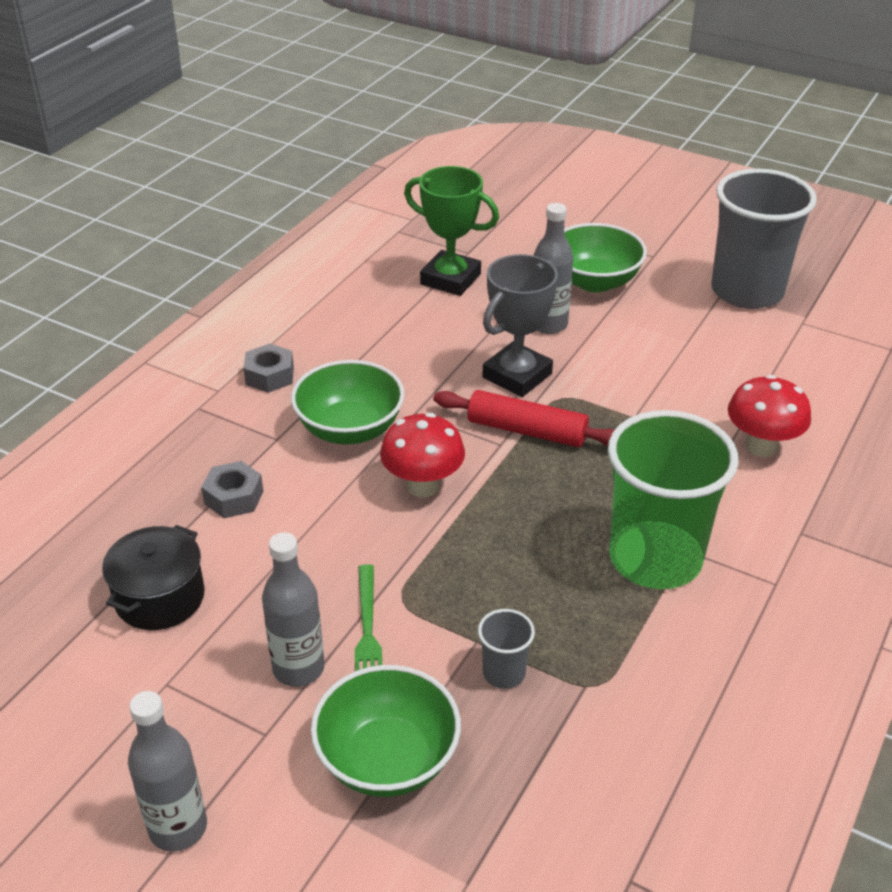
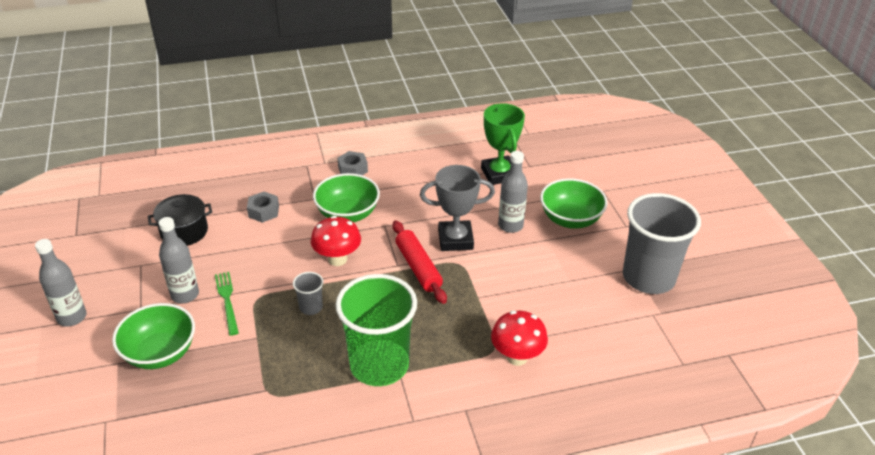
camera: 45 degrees right, 0 degrees up
green fork [355,564,382,671] -> green fork turned 120 degrees clockwise [215,272,239,336]
grey cup [478,609,535,689] -> grey cup moved to [293,272,324,315]

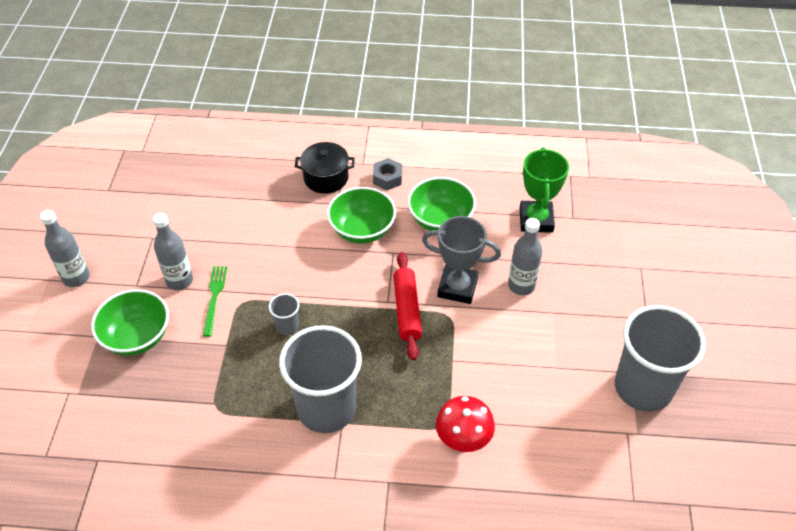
camera: 20 degrees right, 10 degrees up
black pot [148,194,212,246] -> black pot moved to [295,142,355,194]
grey nut [247,191,279,223] -> none
red mushroom [311,216,361,266] -> none
green cup [335,274,417,386] -> grey cup [279,325,362,433]
green bowl [540,178,608,229] -> green bowl moved to [407,177,476,231]

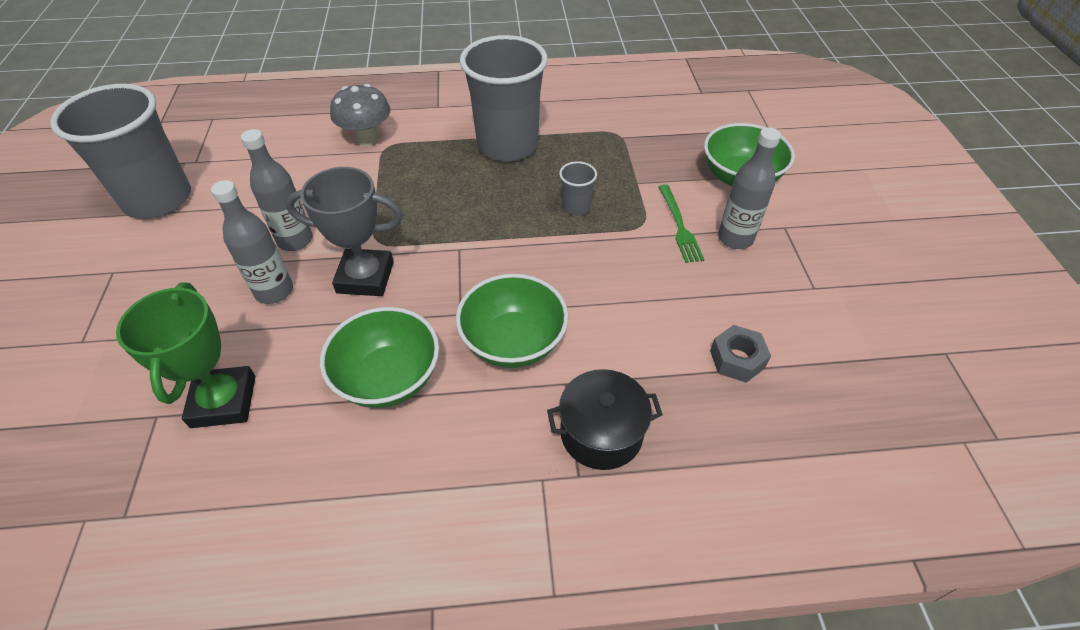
camera: 170 degrees right, 0 degrees up
grey bottle [40,210,90,287] -> grey bottle moved to [241,129,313,251]
grey nut [373,158,402,190] -> grey nut moved to [710,325,771,383]
red rolling pin [393,252,422,360] -> none
red mushroom [436,396,495,452] -> grey mushroom [330,84,390,146]

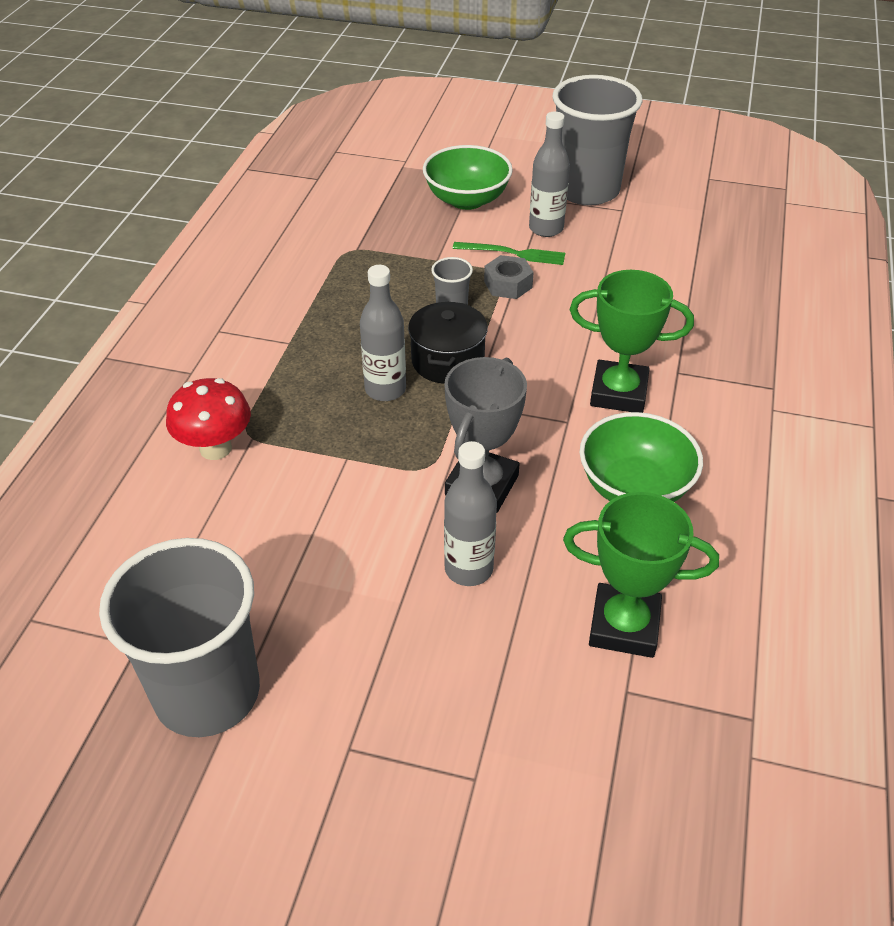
camera: 70 degrees left, 5 degrees down
grey bottle [241,129,313,251] -> grey bottle moved to [360,265,406,401]
grey mushroom [330,84,390,146] -> red mushroom [166,378,251,460]
green bowl [456,274,568,368] -> green trophy [570,270,694,413]
grey cup [460,35,548,161] -> grey cup moved to [553,75,642,206]
black pot [547,369,663,470] -> black pot moved to [408,301,488,384]
grey nut [710,325,771,383] -> grey nut moved to [484,255,534,299]

